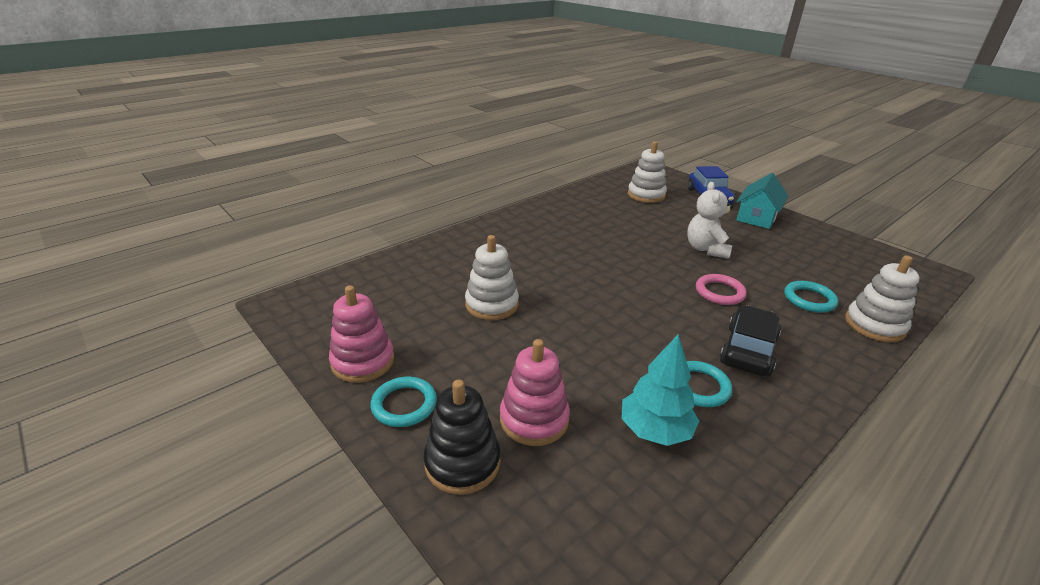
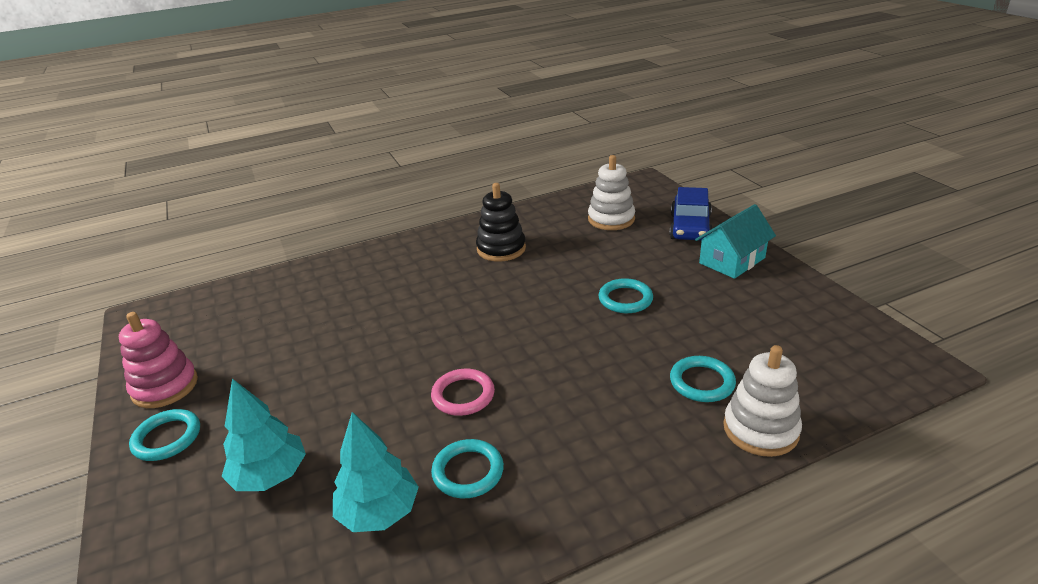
camera: 20 degrees right, 0 degrees up
black stacking toy [424,380,501,495] -> black stacking toy moved to [476,183,526,262]
white stacking toy [465,235,519,320] -> none
pink stacking toy [500,339,570,446] -> turquoise tree [221,379,306,491]
white teddy bear [687,182,733,259] -> turquoise ring [599,278,653,313]
pink ring [696,274,747,305] -> pink ring moved to [431,369,495,416]
black car [720,305,781,376] -> none

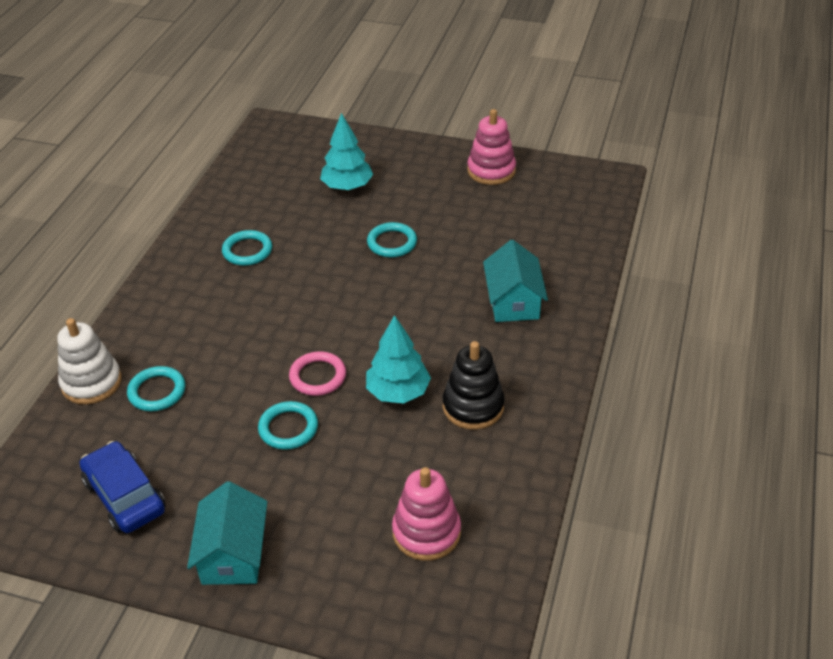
camera: 130 degrees right, 10 degrees up
turquoise ring [129,409,200,461] -> turquoise ring moved to [367,222,417,257]
turquoise tree [333,412,419,532] -> turquoise tree moved to [366,315,431,403]
pink ring [431,369,495,416] -> pink ring moved to [289,352,346,396]
white stacking toy [588,155,635,230] -> pink stacking toy [392,467,461,561]
blue car [669,187,713,241] -> blue car moved to [80,441,166,533]
none -> turquoise house [483,240,548,322]

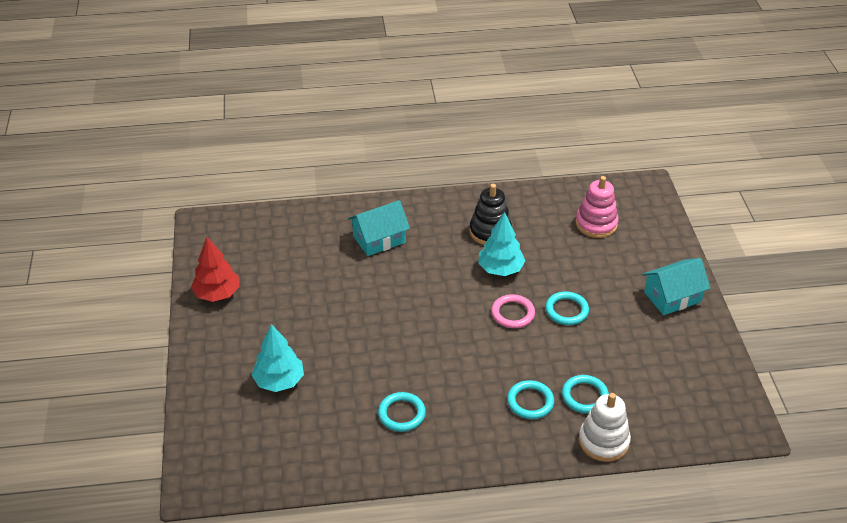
camera: 115 degrees left, 0 degrees up
blue car [80,441,166,533] -> none
turquoise ring [367,222,417,257] -> turquoise ring moved to [507,380,554,419]
pink stacking toy [467,109,516,185] -> red tree [191,237,239,302]

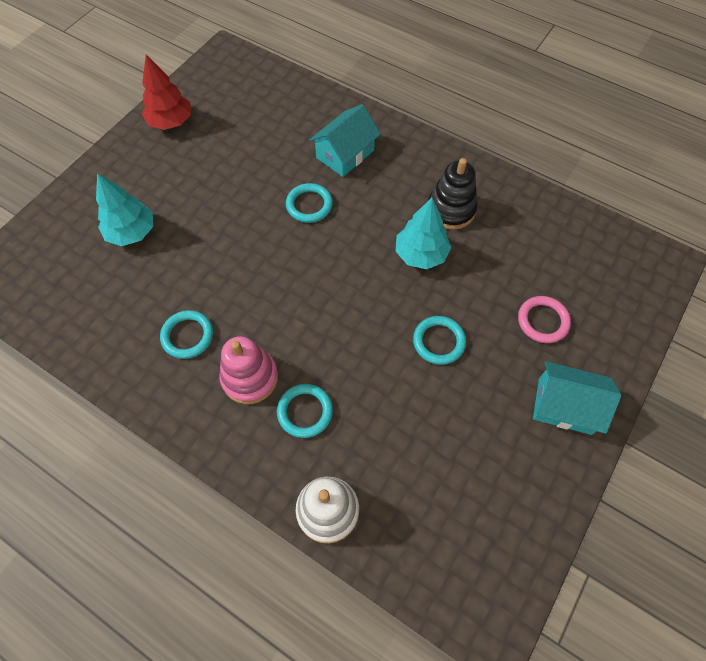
camera: 40 degrees right, 20 degrees up
turquoise house [348,200,410,256] -> turquoise house turned 60 degrees counterclockwise [309,104,381,177]
pink ring [491,294,535,328] -> pink ring moved to [518,296,571,343]
turquoise ring [562,375,609,413] -> turquoise ring moved to [286,183,333,223]
pink stacking toy [576,176,618,238] -> pink stacking toy moved to [219,336,278,404]

